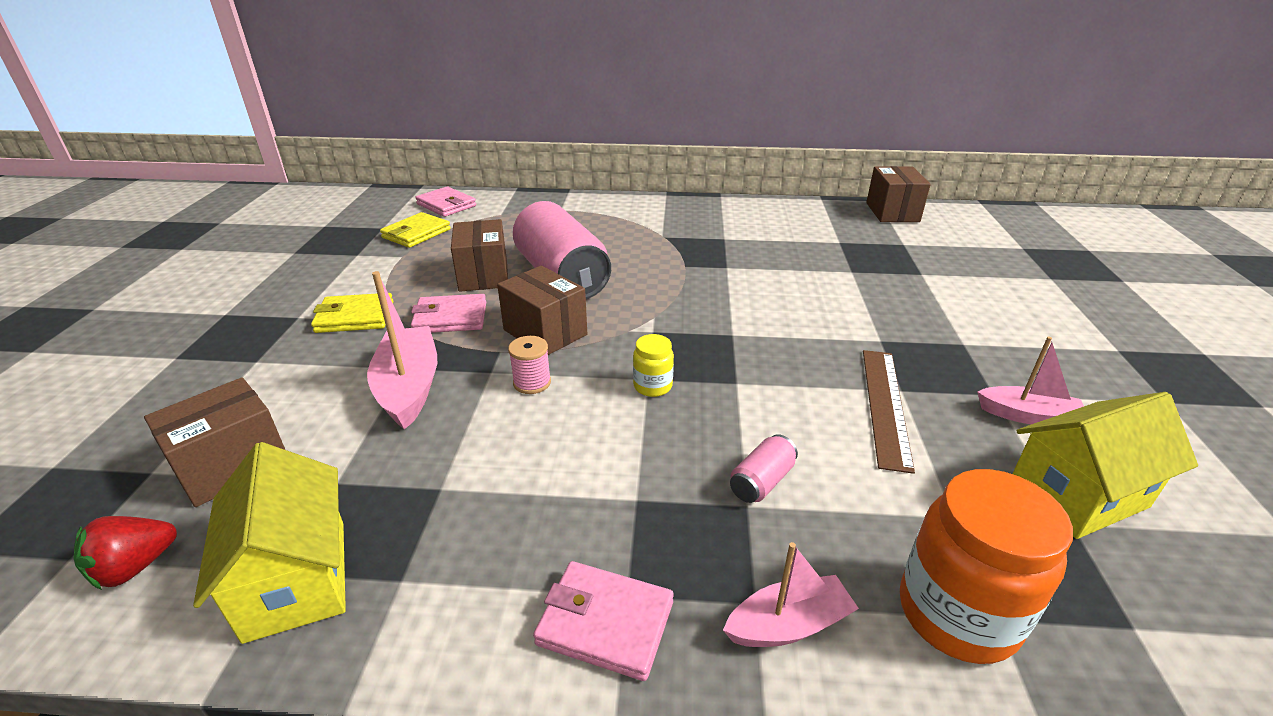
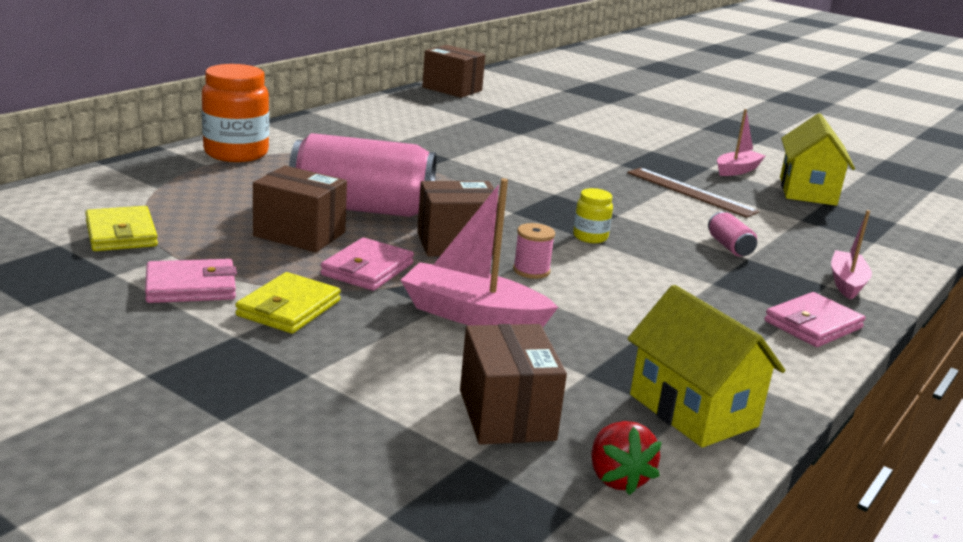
camera: 60 degrees left, 10 degrees down
yellow house [193,442,346,644] -> yellow house turned 45 degrees clockwise [628,285,785,448]
pink wallet [415,187,476,217] -> pink wallet moved to [145,259,237,303]
orange jar [900,469,1073,664] -> orange jar moved to [202,64,269,162]

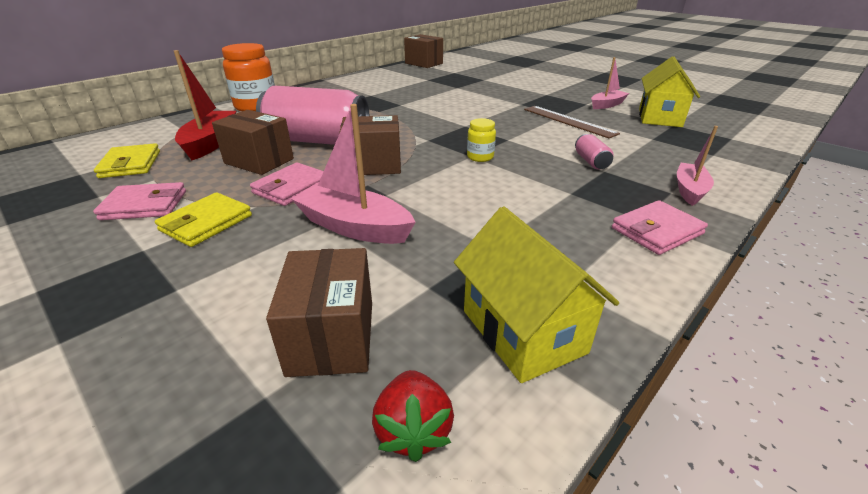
camera: 10 degrees right, 10 degrees up
pink spool [513,223,555,279] -> none
none -> red boat [174,50,236,160]

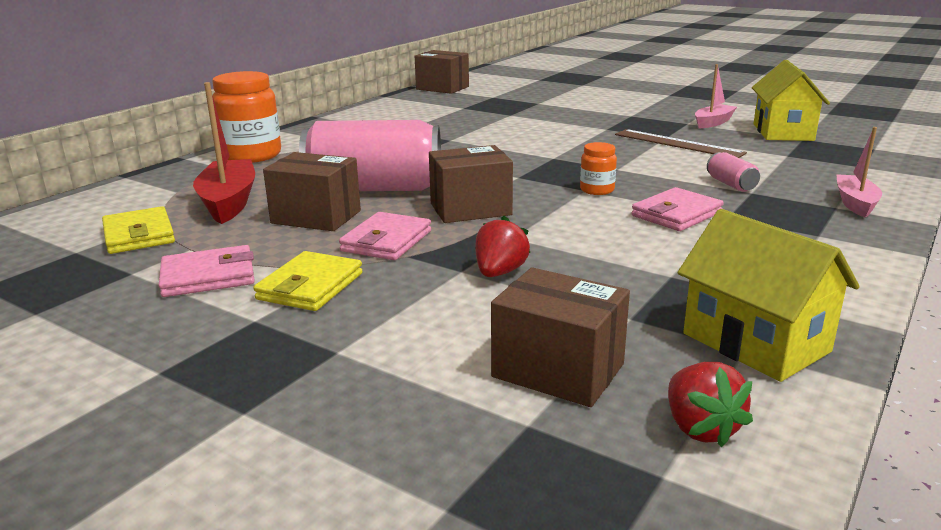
camera: 10 degrees left, 10 degrees down
brown box [266,248,372,377] -> brown box turned 45 degrees counterclockwise [491,267,630,407]
pink boat [291,104,415,244] -> red strawberry [475,216,530,277]
yellow jar [467,118,496,162] -> orange jar [580,142,617,195]
pink wallet [612,200,708,255] -> pink wallet moved to [632,187,724,231]

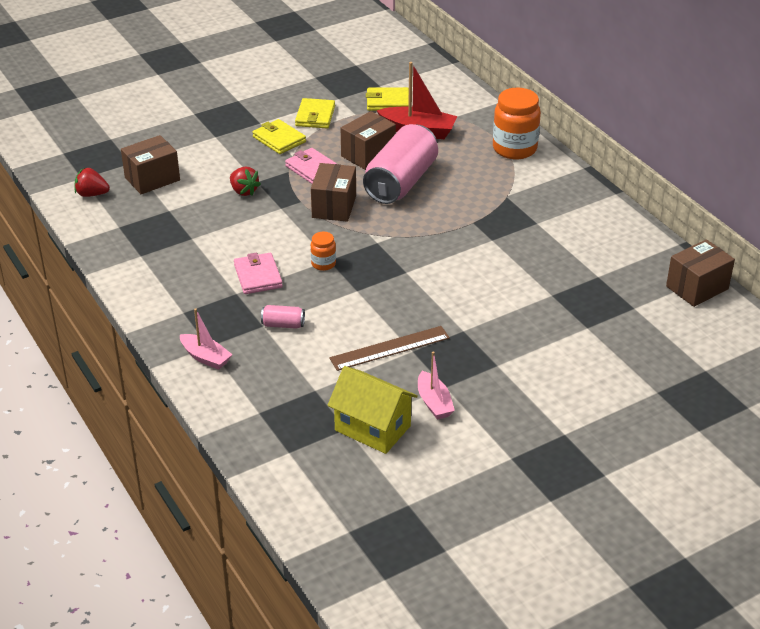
camera: 115 degrees right, 15 degrees up
pink wallet [158,245,255,297] -> yellow wallet [295,98,335,128]
yellow house [678,209,860,382] -> none

